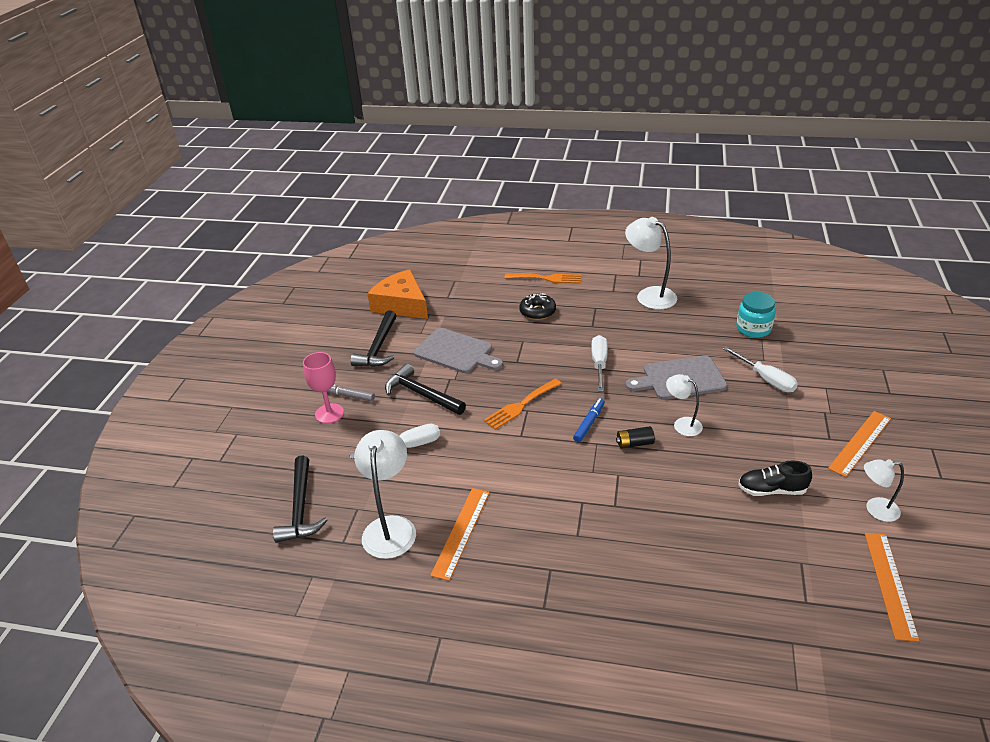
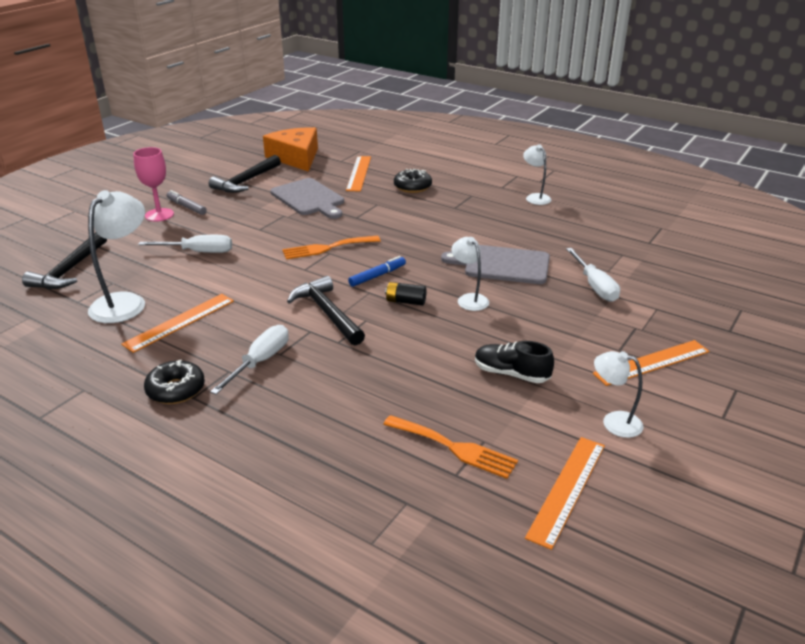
camera: 20 degrees right, 5 degrees down
black hammer [385,364,466,415] -> black hammer moved to [287,276,365,345]
orange fork [504,273,581,284] -> orange fork moved to [383,415,518,479]
white screwdriver [591,335,608,392] -> white screwdriver moved to [210,325,289,394]
white lamp [625,217,677,309] -> white lamp [523,144,551,205], size x0.58
turquoise jar [736,292,776,338] -> none
none -> black donut [144,360,205,404]
none -> orange ruler [346,156,371,192]

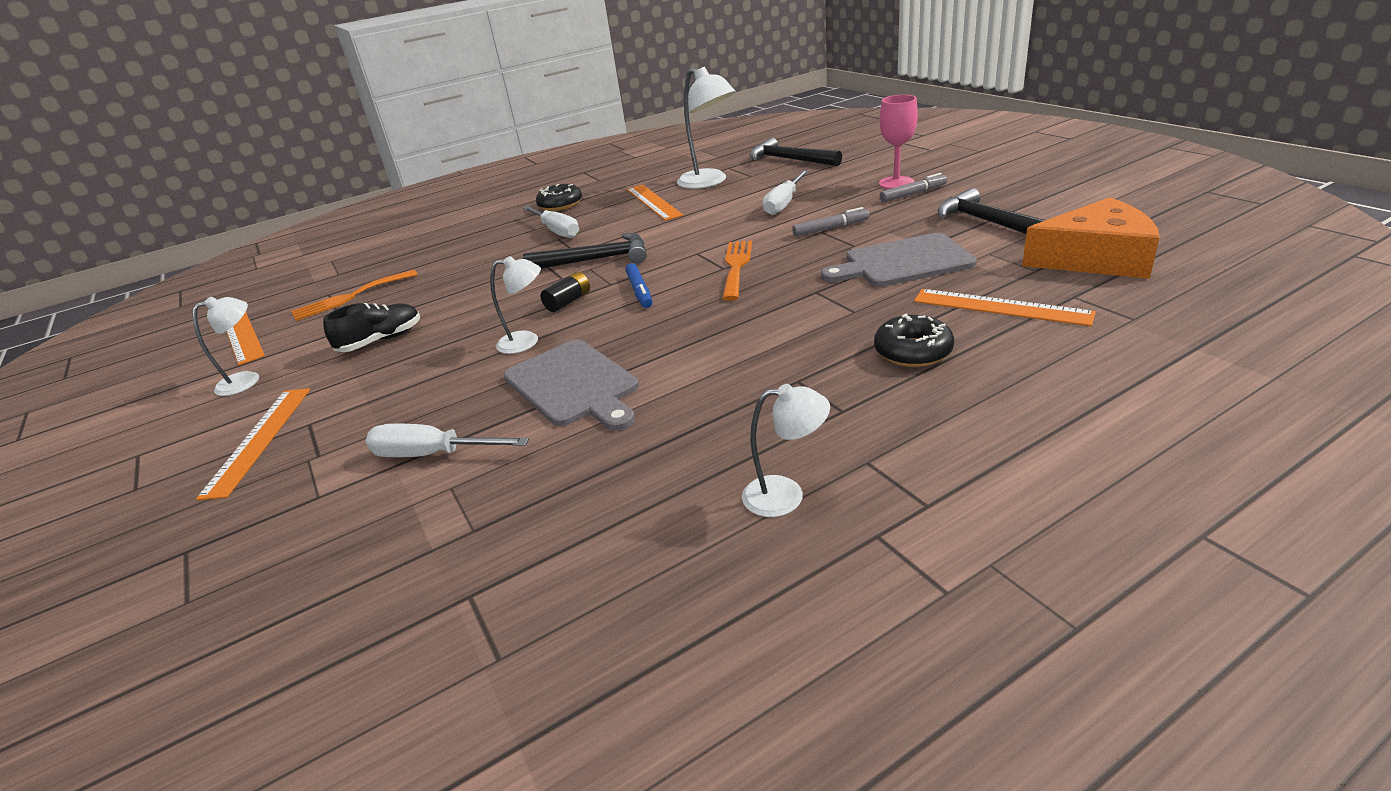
camera: 120 degrees right, 0 degrees up
grey cutting board [441,245,550,284] -> grey cutting board turned 105 degrees clockwise [504,339,639,431]
none -> grey marker [792,207,870,237]

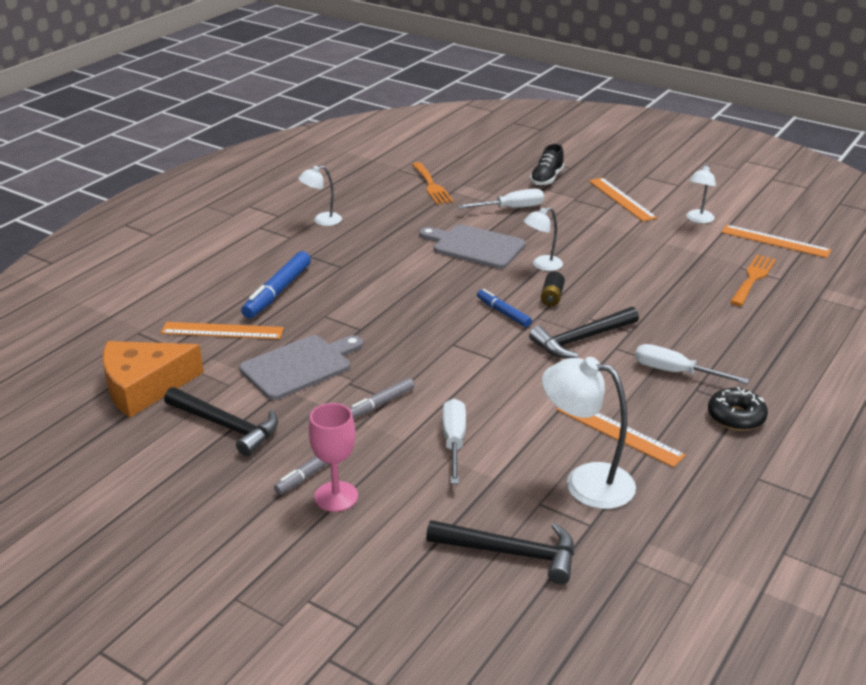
camera: 150 degrees right, 0 degrees up
black shoe [323,303,420,352] -> black shoe moved to [530,144,564,186]
orange fork [722,241,752,301] -> orange fork moved to [412,162,453,205]
black donut [874,313,954,367] -> blue marker [241,251,311,318]

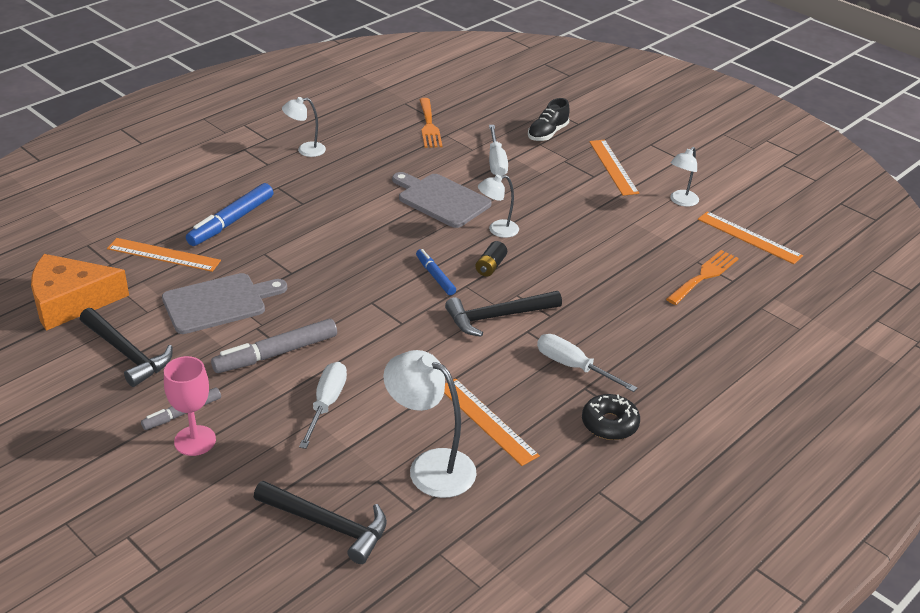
camera: 10 degrees right, 5 degrees up
grey marker [349,378,415,419] -> grey marker [211,319,337,373], size x1.65
white screwdriver [457,189,544,209] -> white screwdriver turned 90 degrees clockwise [489,125,508,176]

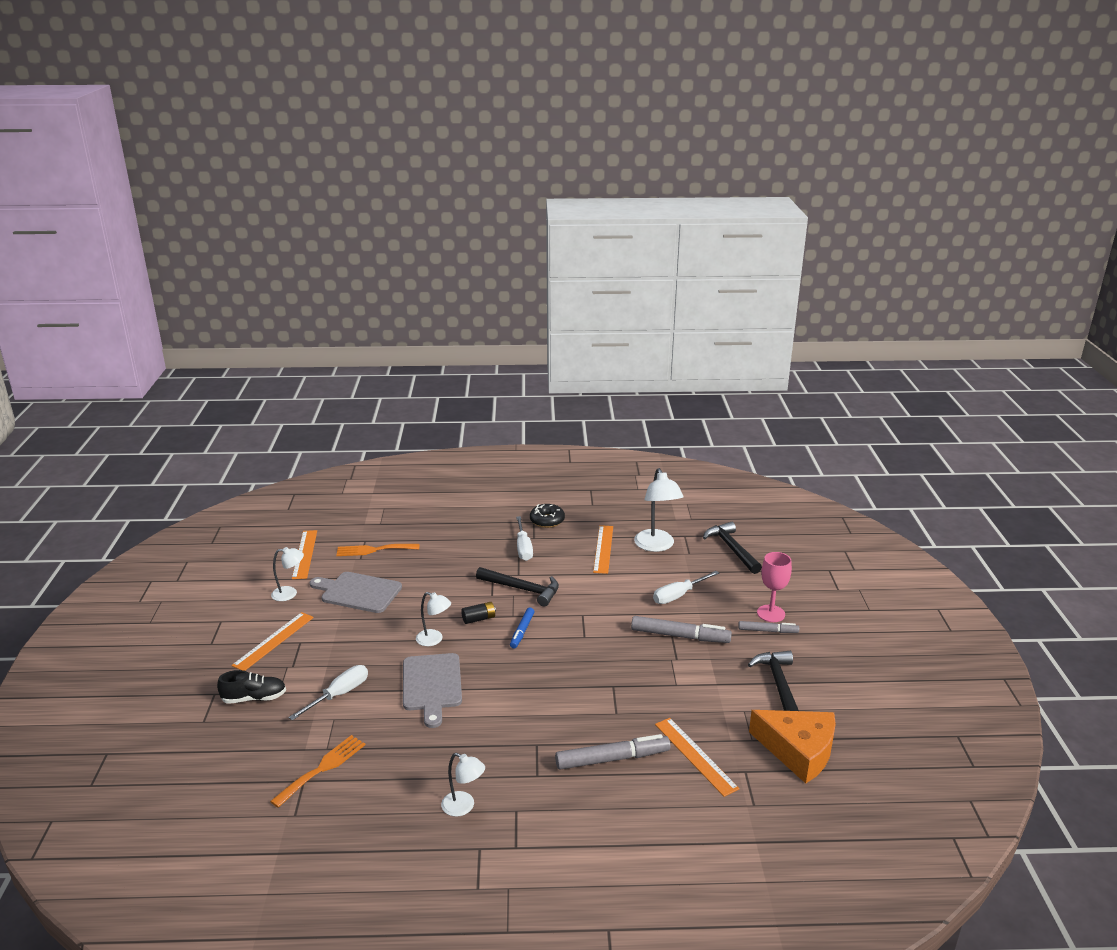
camera: 135 degrees left, 10 degrees down
grey cutting board [162,273,287,334] -> grey cutting board moved to [310,572,402,613]
blue marker [186,183,273,246] -> grey marker [555,734,671,770]

